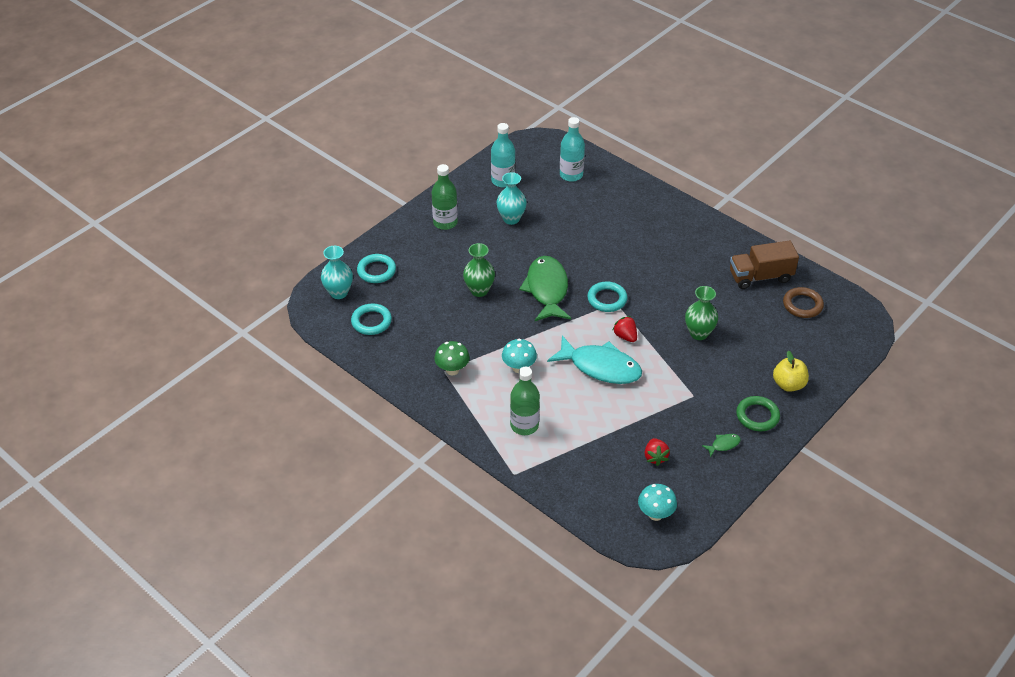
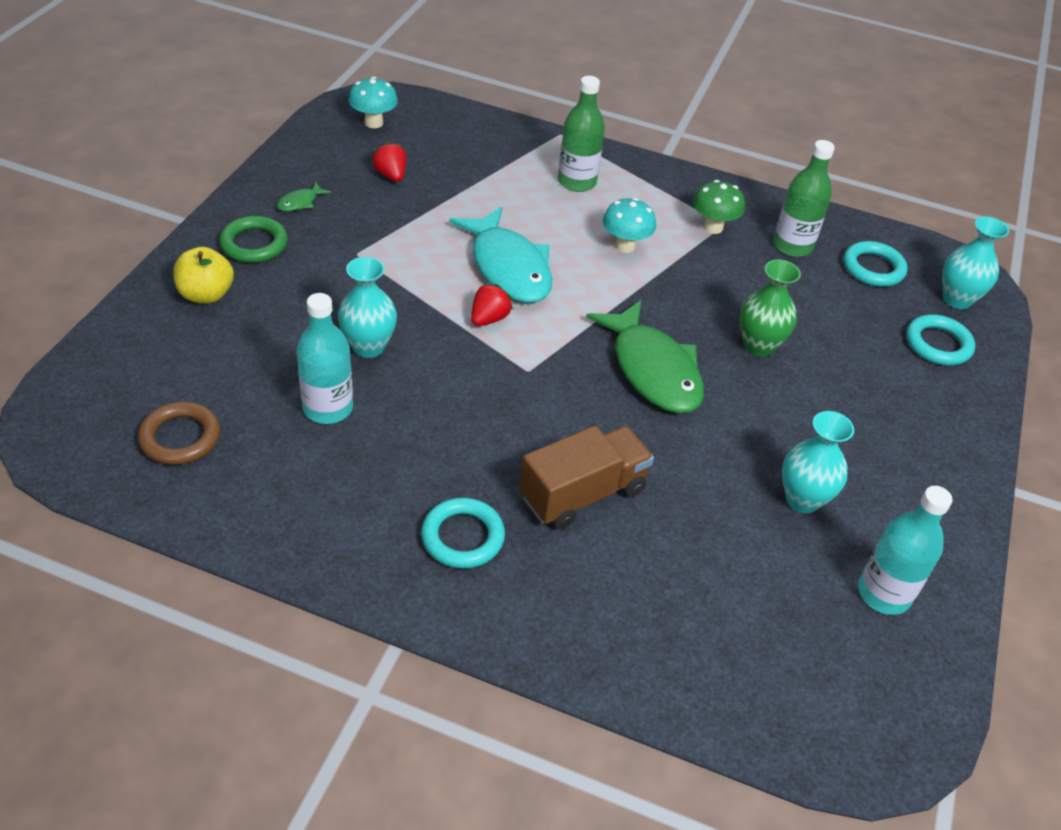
camera: 155 degrees right, 0 degrees up
green bottle [432,164,458,230] -> green bottle moved to [773,140,835,257]
turquoise fish [547,335,642,384] -> turquoise fish turned 120 degrees counterclockwise [449,207,552,303]
turquoise bottle [560,117,585,182] -> turquoise bottle moved to [297,293,353,424]
turquoise ring [587,281,627,312] -> turquoise ring moved to [421,498,505,569]
red strawberry [613,316,637,342] -> red strawberry turned 90 degrees counterclockwise [471,283,513,326]
green vase [685,286,718,340] -> turquoise vase [338,257,397,358]
brown truck [730,240,799,289] -> brown truck moved to [520,426,654,530]

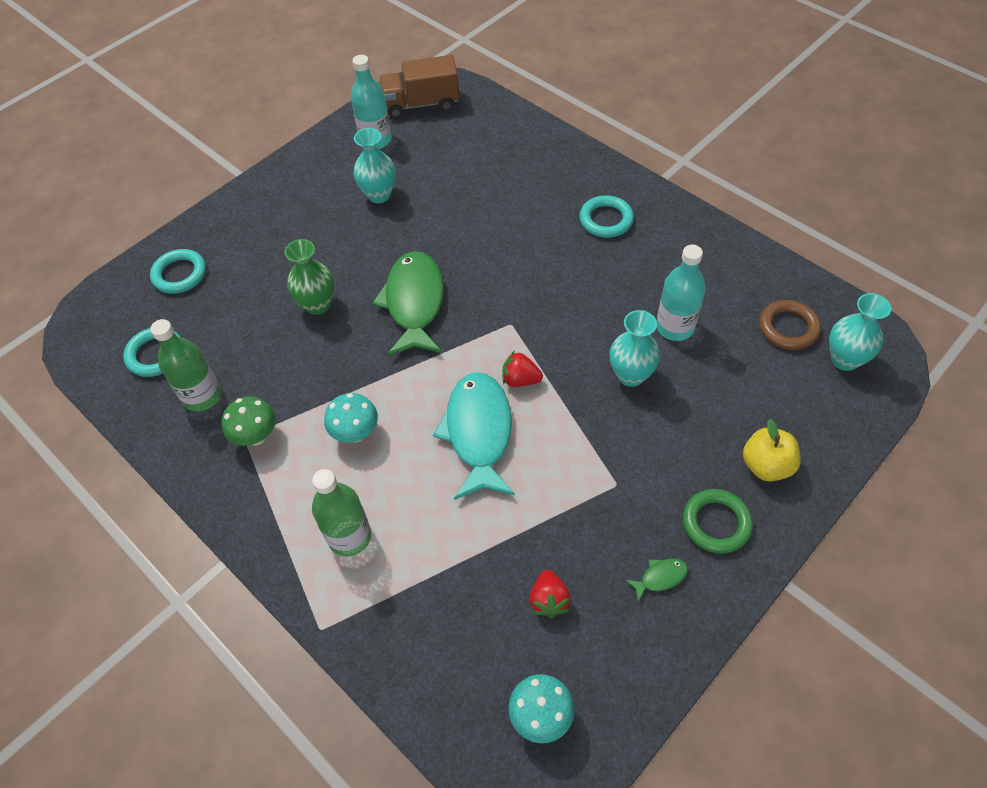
camera: 150 degrees left, 10 degrees up
red strawberry [471,283,513,326] -> red strawberry turned 45 degrees clockwise [502,351,543,387]
brown truck [520,426,654,530] -> brown truck moved to [379,55,459,119]
turquoise vase [942,216,1009,309] -> turquoise vase moved to [829,293,891,371]

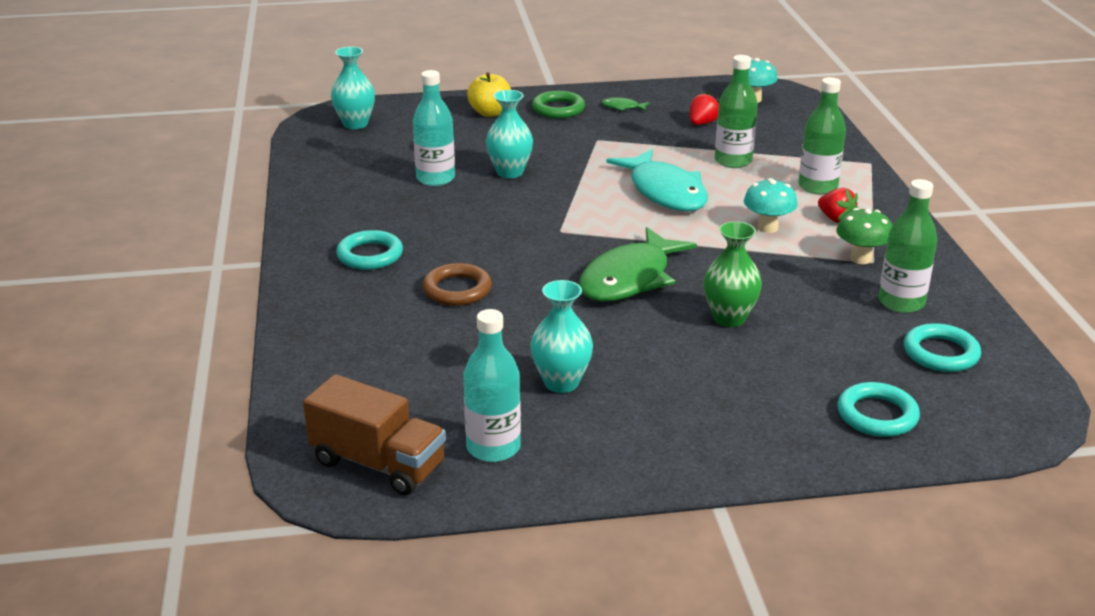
camera: 145 degrees left, 25 degrees down
turquoise fish [433,372,515,500] -> turquoise fish turned 60 degrees counterclockwise [606,149,708,211]
red strawberry [502,351,543,387] -> red strawberry moved to [818,188,858,223]
brown ring [759,300,821,350] -> brown ring moved to [422,263,492,306]
none -> green bottle [715,55,758,168]

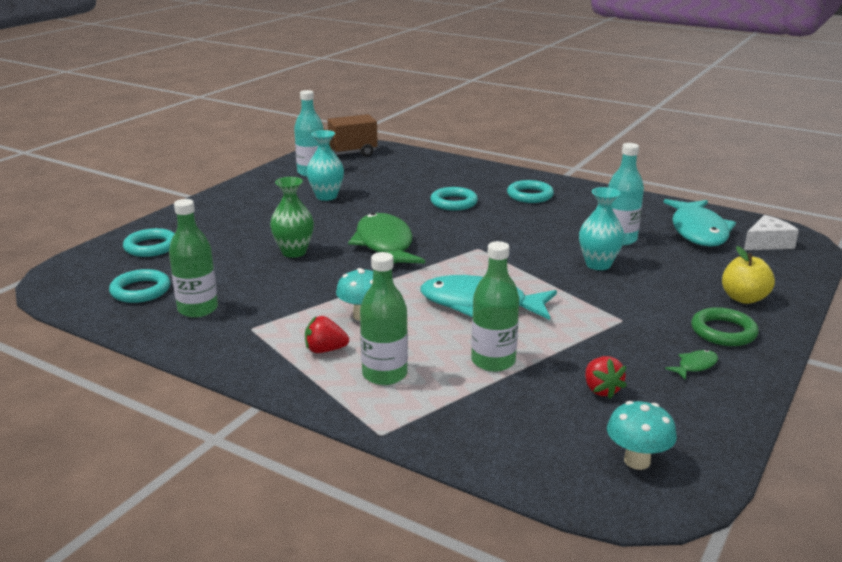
camera: 130 degrees right, 5 degrees down
turquoise vase [331,47,375,129] -> white cheese [744,215,799,250]
brown ring [422,263,492,306] -> turquoise ring [430,187,478,211]
green mushroom [836,208,892,264] -> none
none -> turquoise fish [663,199,736,247]

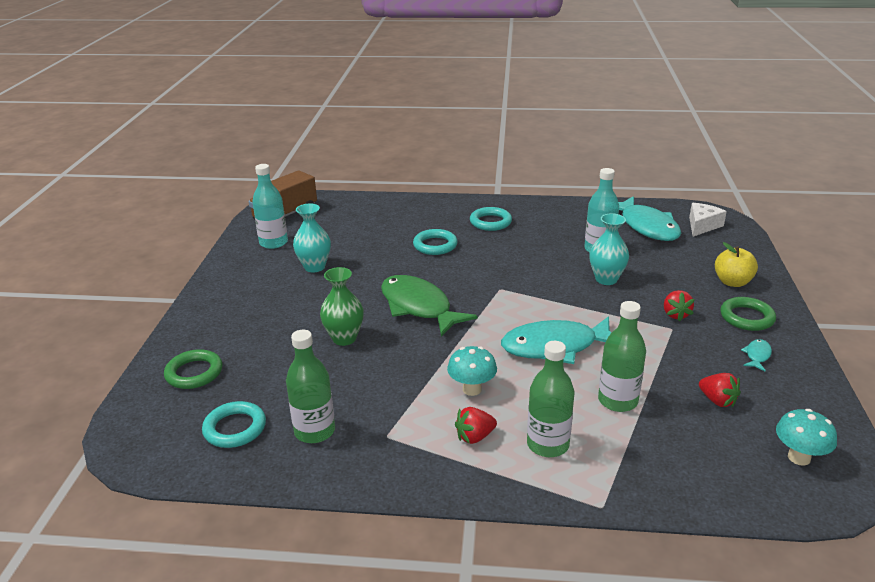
camera: 25 degrees left, 5 degrees up
turquoise ring [123,228,175,257] -> green ring [164,349,223,389]
green fish [665,350,718,380] -> turquoise fish [741,339,772,371]
none -> red strawberry [664,290,695,321]

